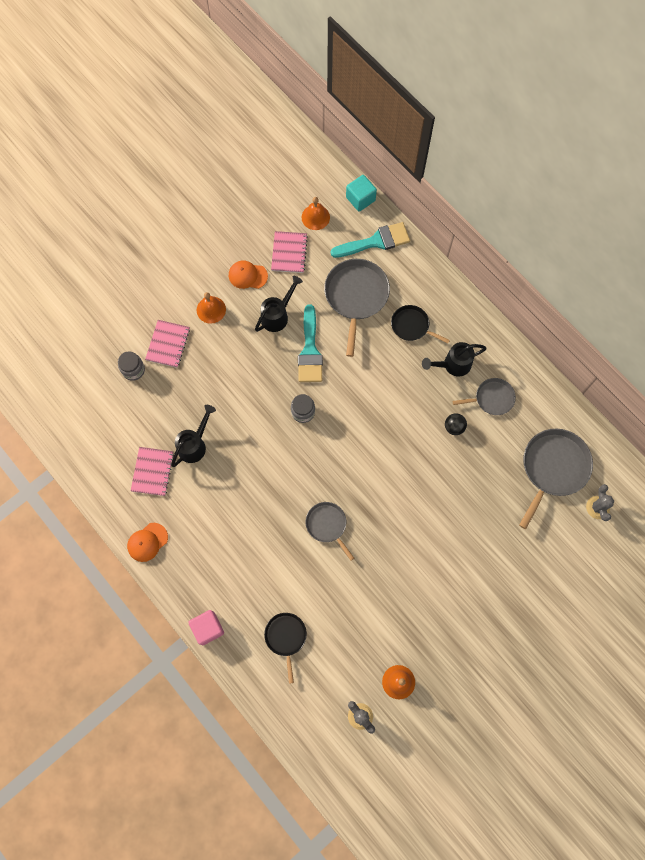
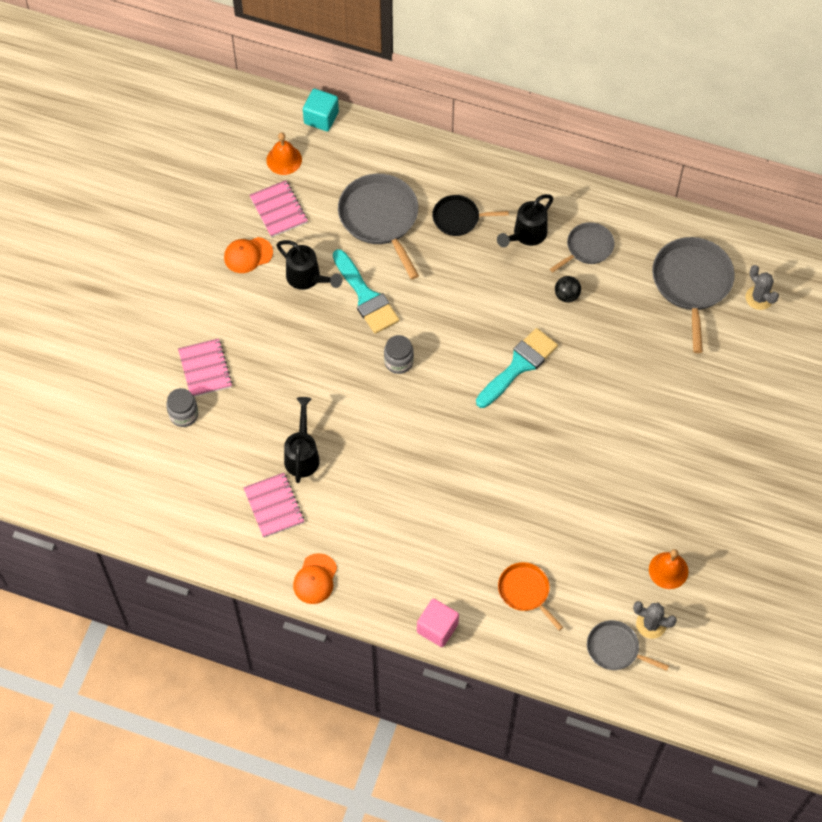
camera: 30 degrees left, 10 degrees down
orange bell [197,292,226,324] -> none
black watering can [255,276,303,332] -> black watering can turned 120 degrees clockwise [276,240,342,290]
black pan [264,613,307,684] -> orange pan [498,562,563,631]
grey pan [306,502,354,561] -> grey pan moved to [587,620,669,671]
turquoise brush [331,222,410,258] -> turquoise brush moved to [476,328,558,408]

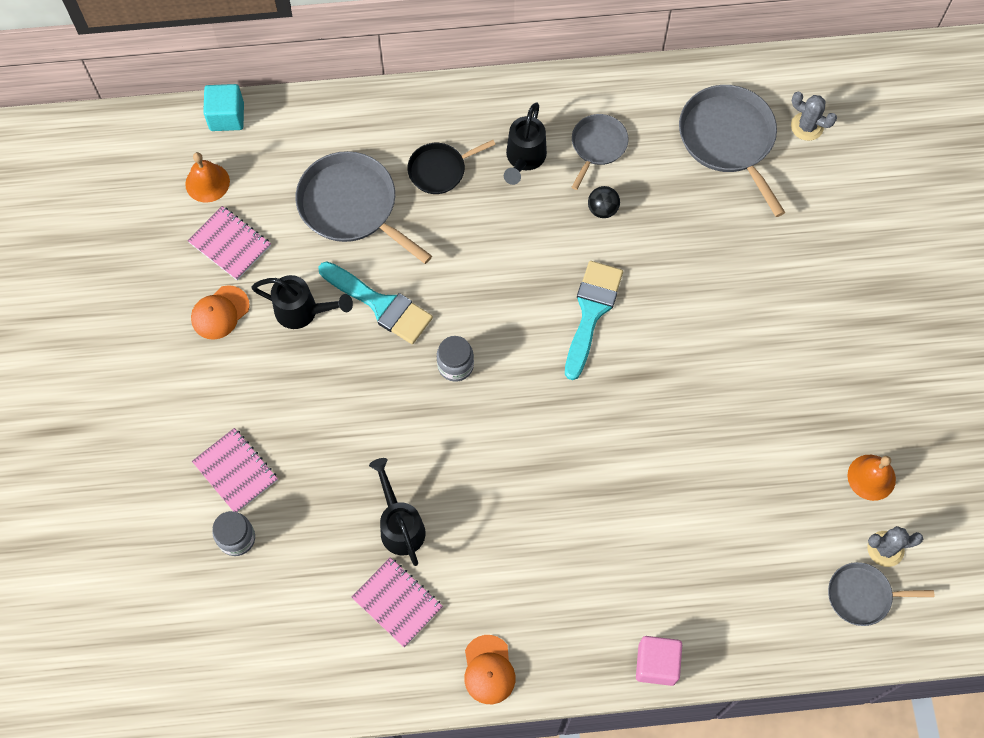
camera: 25 degrees left, 5 degrees up
orange pan [498,562,563,631] -> none

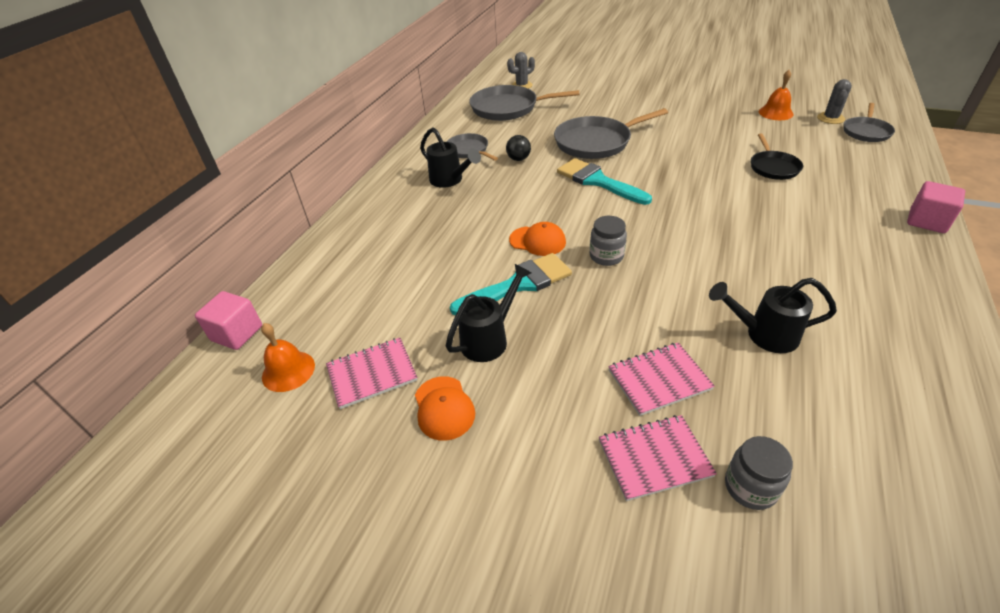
camera: 60 degrees left, 25 degrees down
turquoise cube [203,84,244,131] -> pink cube [195,291,262,350]
grey pan [296,151,432,264] -> grey pan moved to [554,108,668,159]
pink notebook [351,557,443,647] -> pink notebook moved to [608,342,715,416]
black pan [407,140,496,194] -> black pan moved to [751,133,803,180]
orange cap [464,635,515,704] -> orange cap moved to [509,222,566,256]

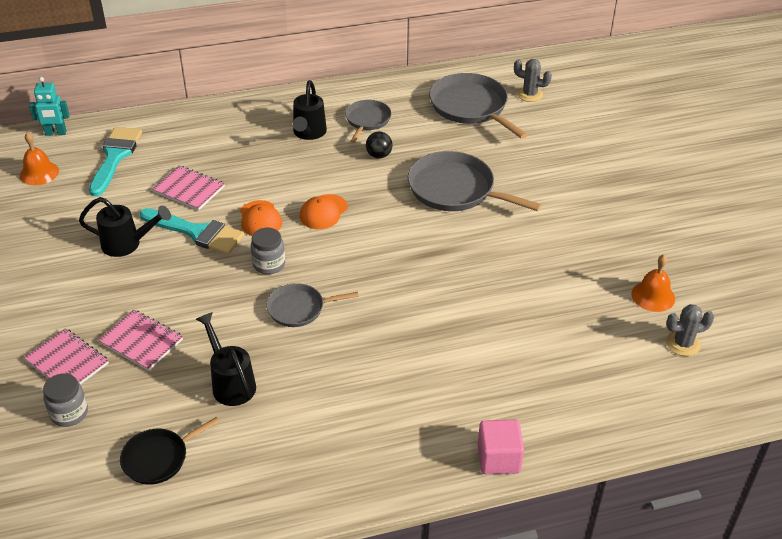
camera: 50 degrees right, 0 degrees up
pink cube [195,291,262,350] -> turquoise robot [29,77,70,136]
pink notebook [326,337,417,409] -> pink notebook moved to [152,166,225,210]
orange cap [415,376,475,441] -> orange cap moved to [300,194,348,229]
turquoise brush [557,158,652,205] -> turquoise brush moved to [89,127,142,196]
black pan [751,133,803,180] -> black pan moved to [120,417,220,485]
grey pan [844,103,895,142] -> grey pan moved to [266,283,359,327]

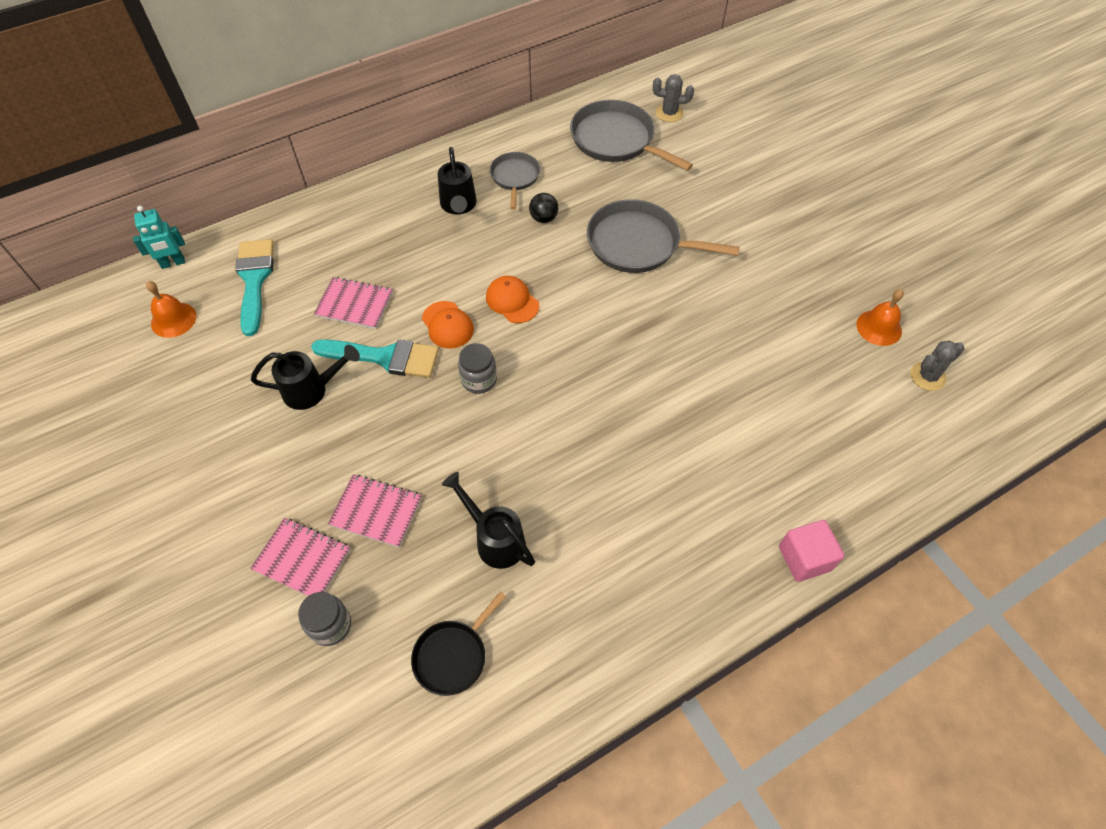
camera: 15 degrees left, 15 degrees up
grey pan [266,283,359,327] -> none
orange cap [300,194,348,229] -> orange cap turned 120 degrees clockwise [486,276,539,323]

